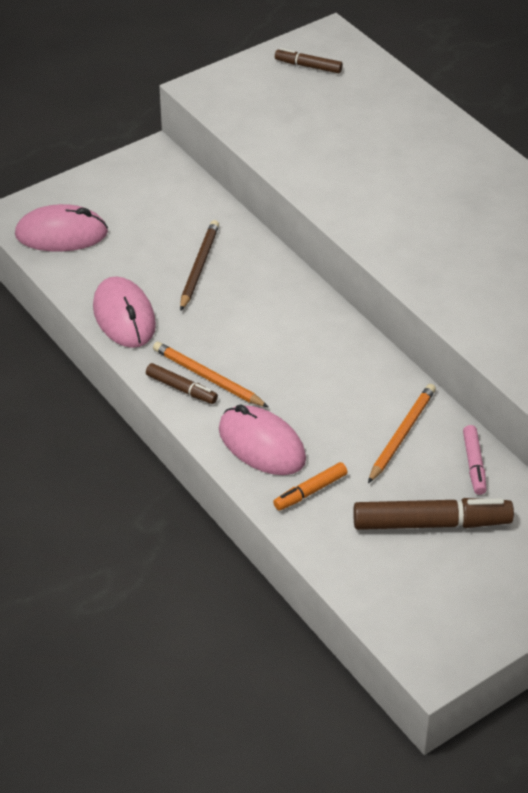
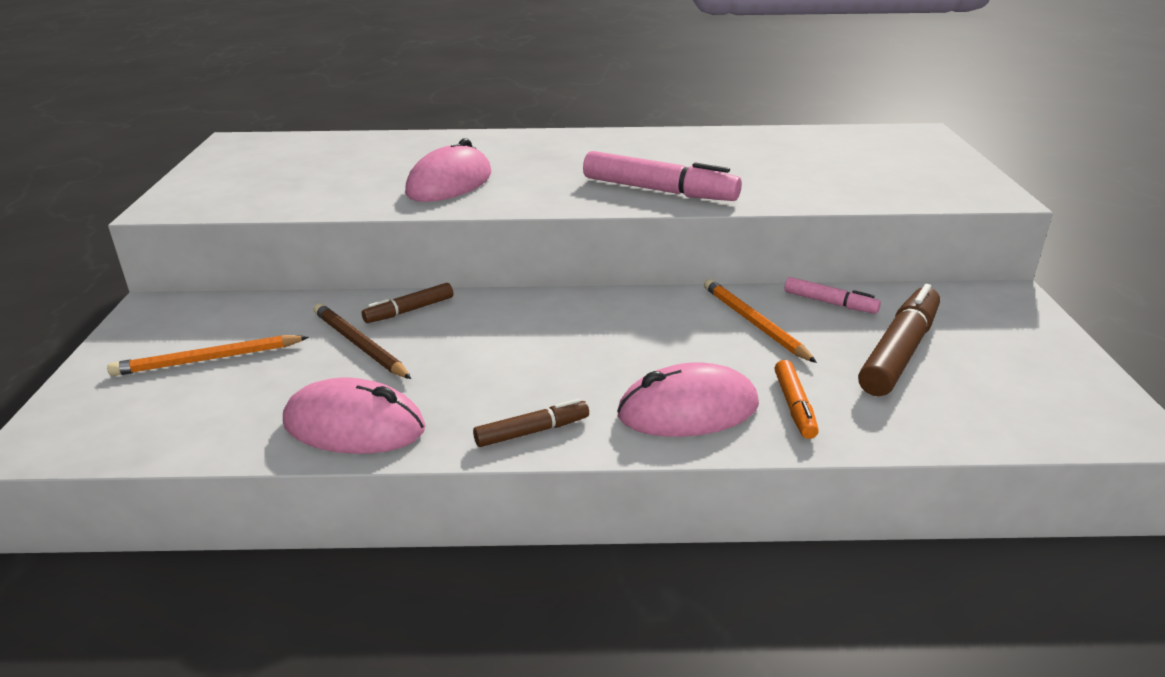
camera: 55 degrees left, 15 degrees down
pink mouse [15,204,108,252] -> pink mouse moved to [405,138,491,202]
orange pencil [153,342,268,407] -> orange pencil moved to [107,335,309,376]
brown marker [275,48,343,73] -> brown marker moved to [362,283,453,323]
none -> pink marker [583,151,742,201]

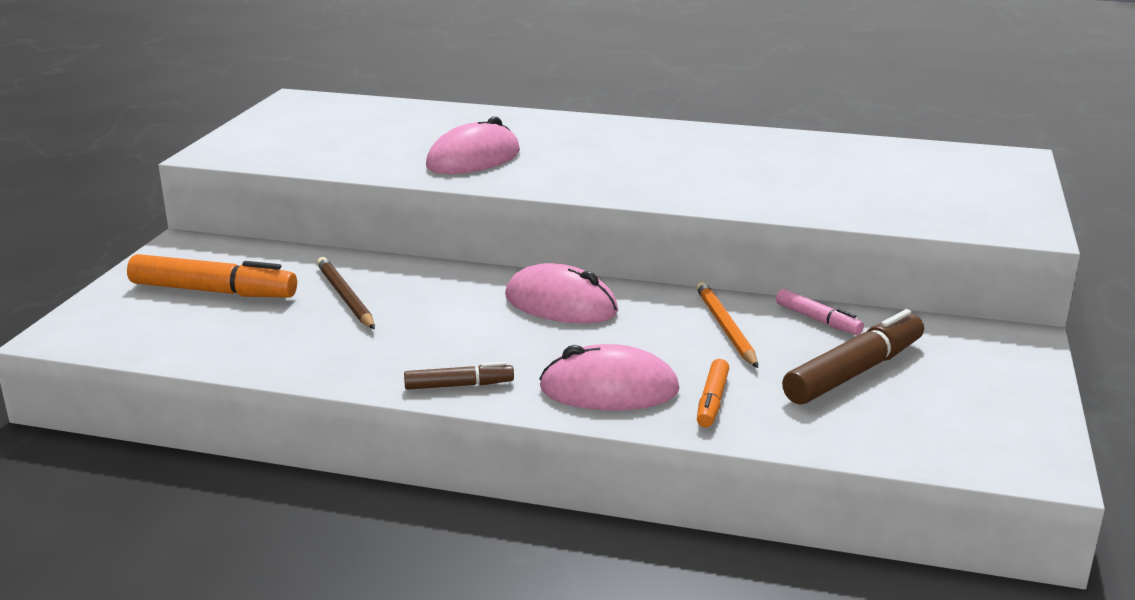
camera: 15 degrees right, 5 degrees down
orange pencil [107,335,309,376] -> orange marker [127,254,297,298]
pink mouse [283,377,426,454] -> pink mouse moved to [505,263,618,324]
brown marker [362,283,453,323] -> none
pink marker [583,151,742,201] -> none

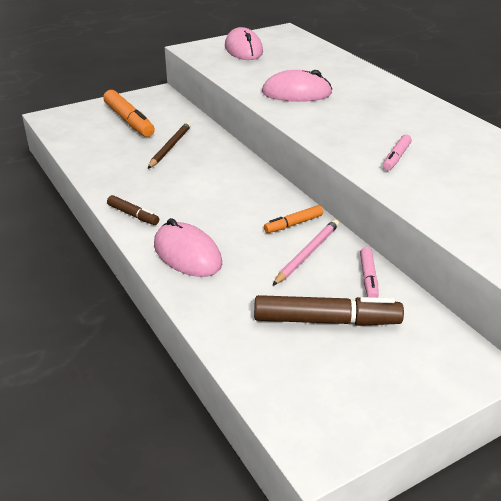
camera: 45 degrees right, 10 degrees up
pink mouse [505,263,618,324] -> pink mouse moved to [225,27,263,60]
orange pencil [696,281,758,368] -> pink pencil [272,219,339,286]
orange marker [697,359,729,427] -> orange marker moved to [264,205,323,233]
none -> pink marker [383,134,412,171]

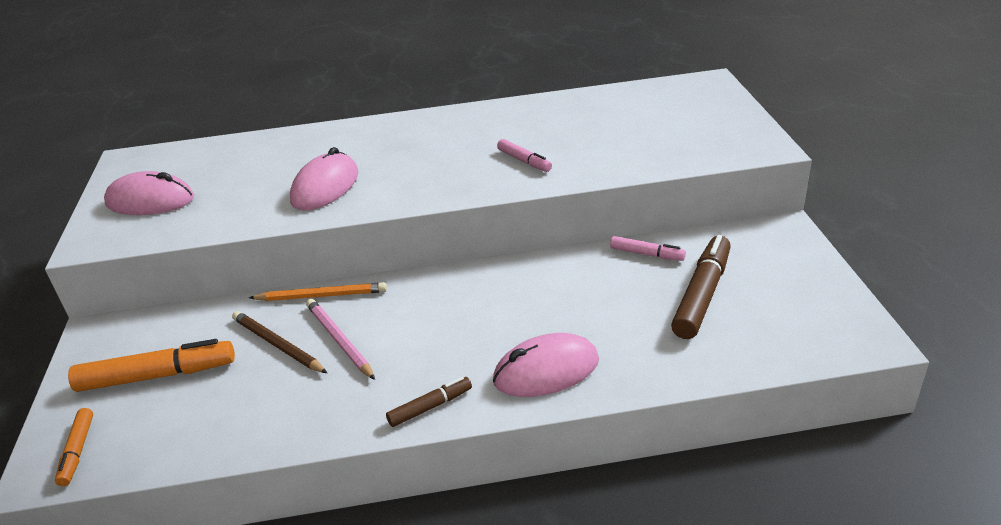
camera: 65 degrees left, 0 degrees up
orange marker [264,205,323,233] -> orange marker moved to [55,408,93,486]
pink pencil [272,219,339,286] -> pink pencil moved to [306,299,375,380]
none -> orange pencil [249,282,387,301]

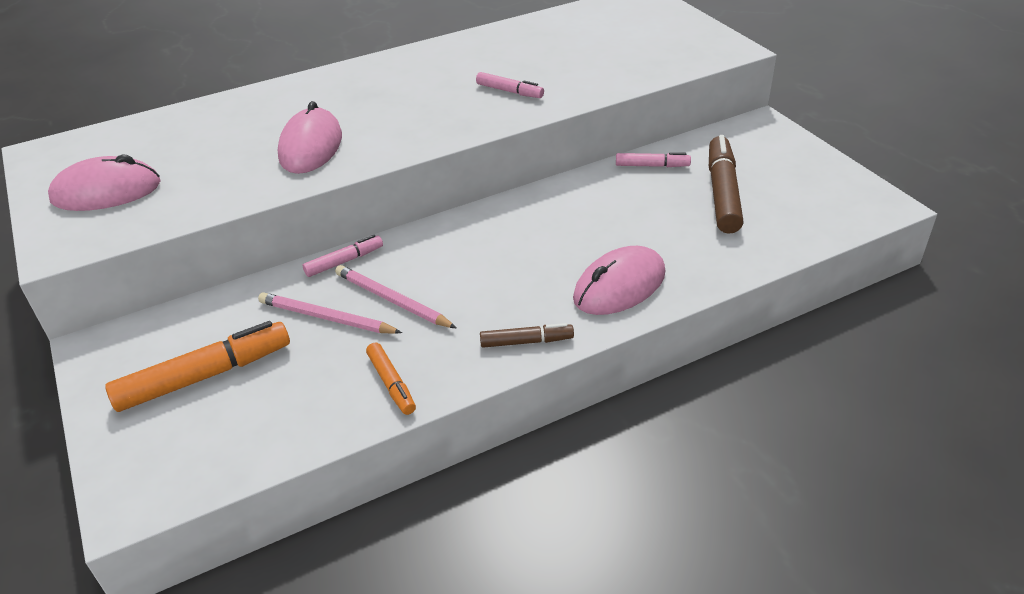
camera: 20 degrees left, 5 degrees up
orange marker [55,408,93,486] -> orange marker moved to [366,343,416,415]
brown pencil [232,311,327,373] -> pink pencil [258,292,402,334]
orange pencil [249,282,387,301] -> pink marker [303,235,383,277]
brown marker [386,377,472,427] -> brown marker turned 45 degrees clockwise [480,323,574,348]

